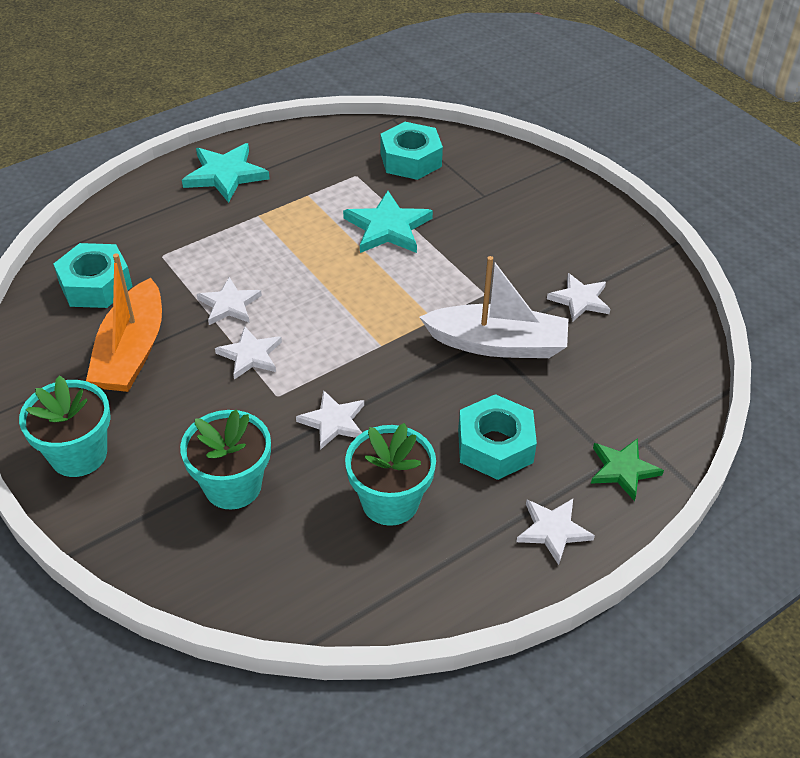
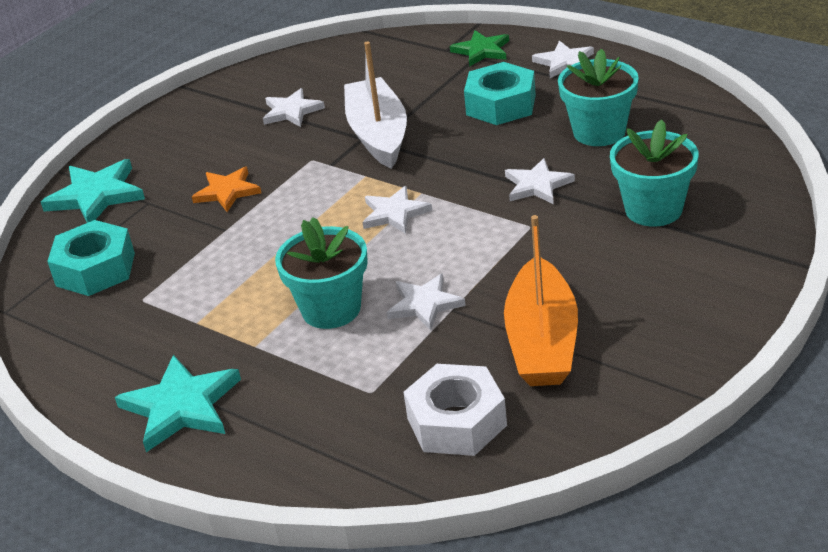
camera: 105 degrees left, 10 degrees down
turquoise flower pot [19,375,111,477] -> turquoise flower pot moved to [275,217,368,329]
turquoise nut [53,243,132,308] -> white nut [403,364,507,456]
orange boat [86,253,162,392] -> orange boat turned 105 degrees clockwise [504,215,578,386]
white star [215,326,282,380] -> white star moved to [362,186,432,234]
turquoise star [343,191,433,253] -> turquoise star moved to [41,159,145,223]
none -> orange star [192,167,261,212]

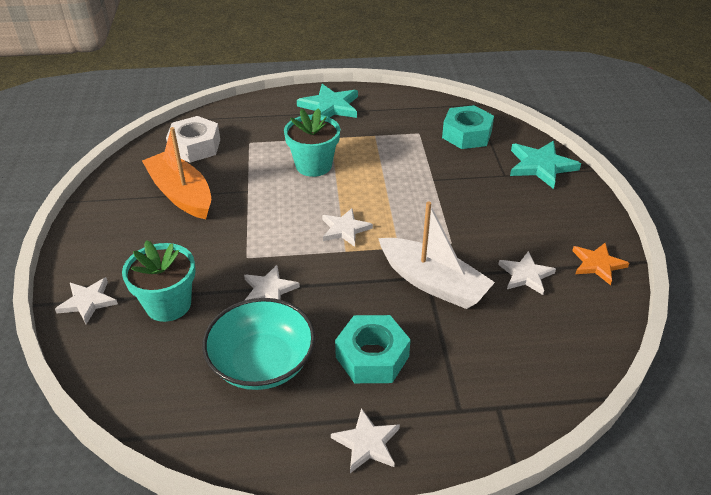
camera: 135 degrees right, 5 degrees up
orange star [192,167,261,212] -> orange star moved to [572,243,629,285]
white star [387,274,466,330] -> white star moved to [55,277,118,324]
green star [450,30,509,67] -> none
turquoise flower pot [558,49,639,146] -> turquoise bowl [202,298,315,390]

